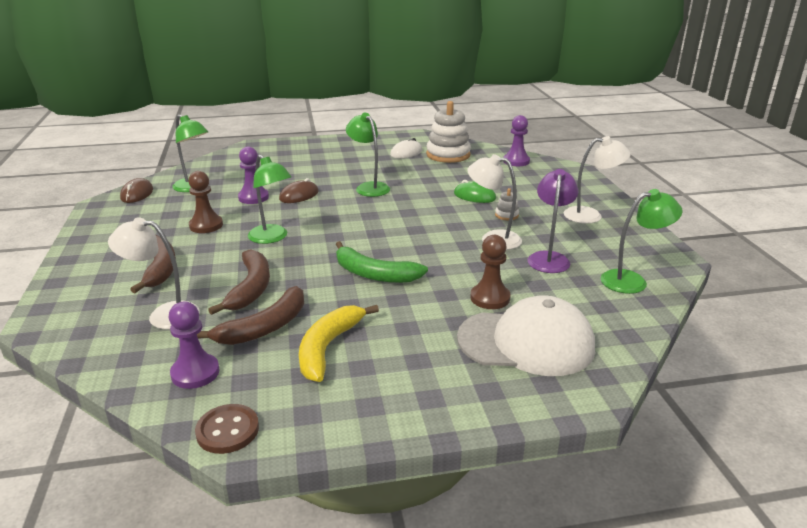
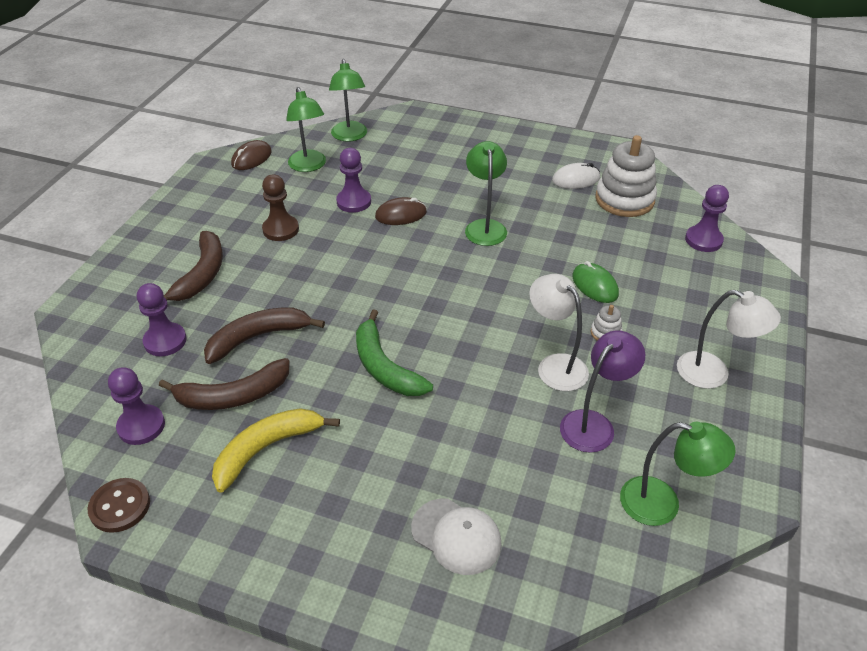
camera: 30 degrees right, 15 degrees up
white lamp [108,217,200,329] -> purple pawn [137,283,187,356]
brown banana [208,249,270,315] -> brown banana turned 150 degrees counterclockwise [204,308,325,364]
green lamp [248,155,292,244] -> green lamp moved to [329,59,367,142]
white cap [457,295,595,376] -> white cap [411,499,502,575], size x0.60
brown pawn [471,235,511,309] -> none

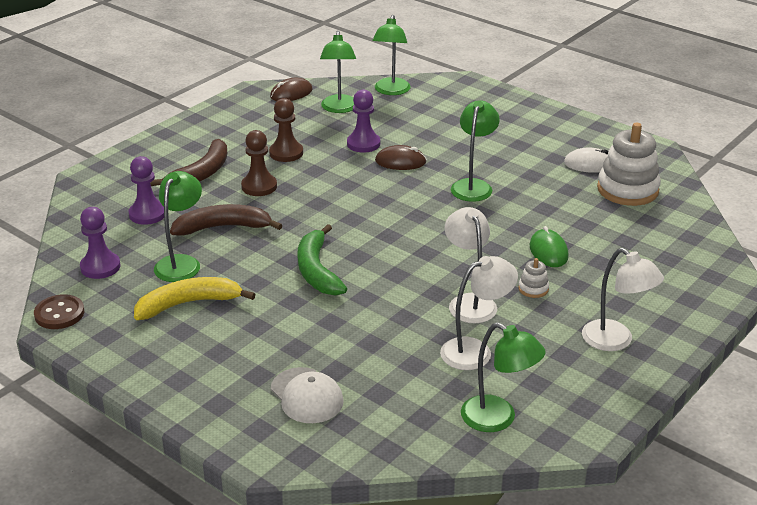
camera: 20 degrees right, 10 degrees down
brown banana [159,358,290,410] -> green lamp [154,171,202,282]
purple lamp [560,330,645,453] -> white lamp [440,256,518,370]
purple pawn [685,185,729,252] -> none
none -> brown pawn [241,130,277,196]

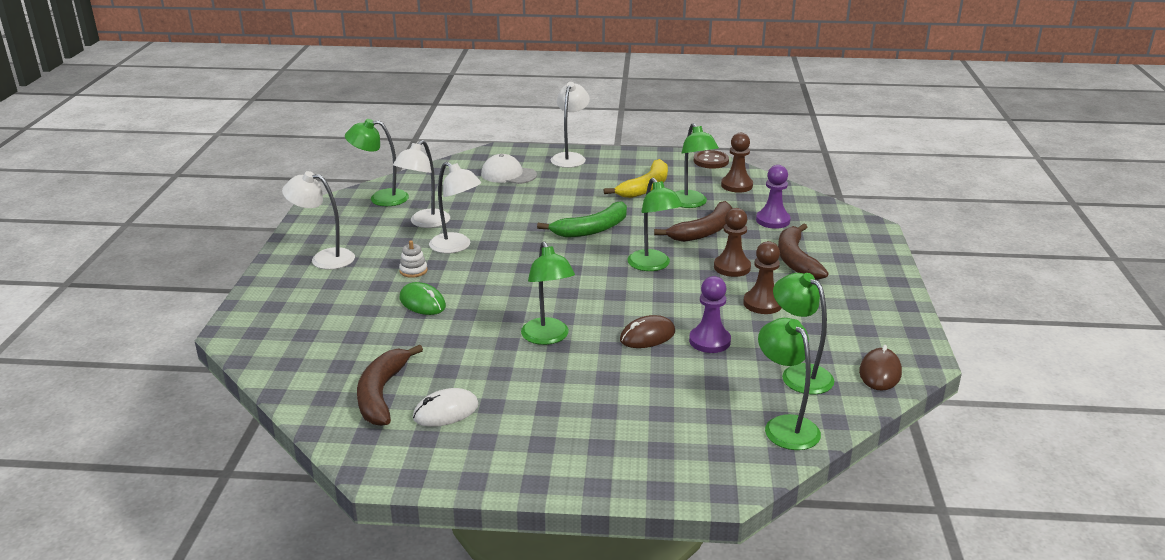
camera: 145 degrees right, 5 degrees down
purple pawn [80,207,120,279] -> brown pawn [721,133,753,193]
green banana [298,224,347,296] -> green banana turned 105 degrees clockwise [537,201,627,238]
white stacking toy [597,123,661,206] -> brown banana [357,344,423,426]
none -> white lamp [551,82,590,168]
none -> green lamp [627,178,683,271]

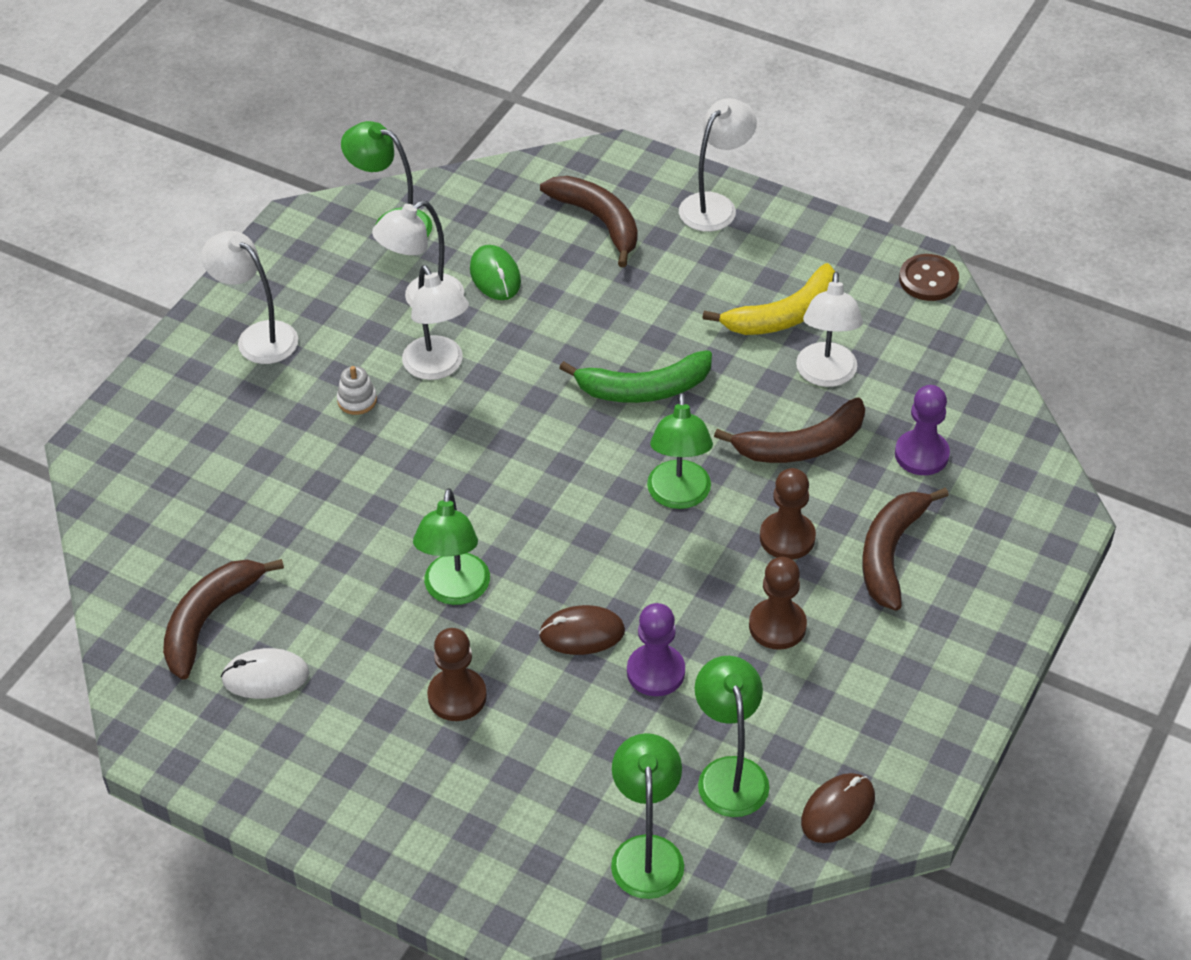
camera: 25 degrees right, 20 degrees up
green mouse [399,282,446,315] -> green mouse moved to [470,245,521,300]
white cap [481,154,537,184] -> brown banana [540,176,638,267]
green lamp [675,123,719,208] -> white lamp [796,272,863,387]
brown pawn [721,133,753,193] -> brown pawn moved to [427,628,487,721]

